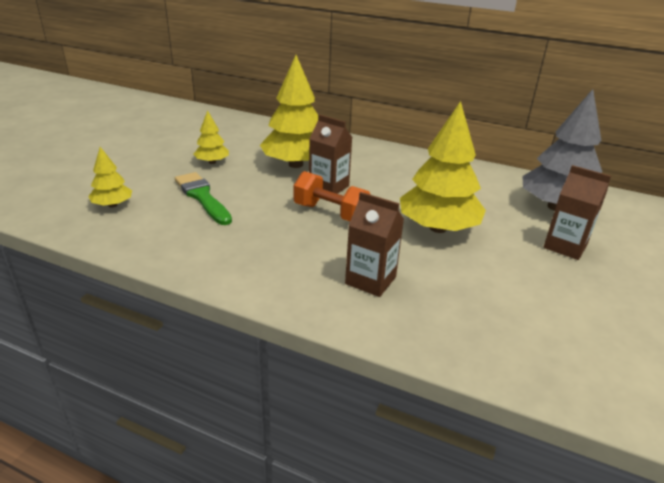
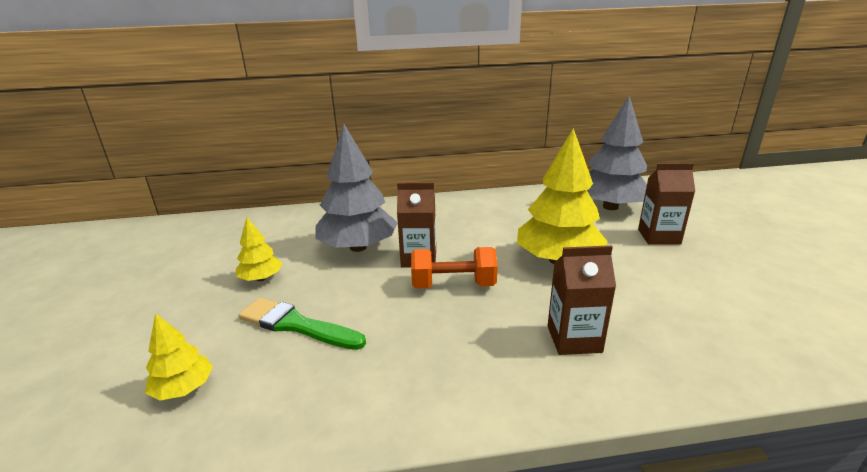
camera: 30 degrees left, 5 degrees down
yellow tree [260,55,318,168] -> grey tree [316,124,398,252]

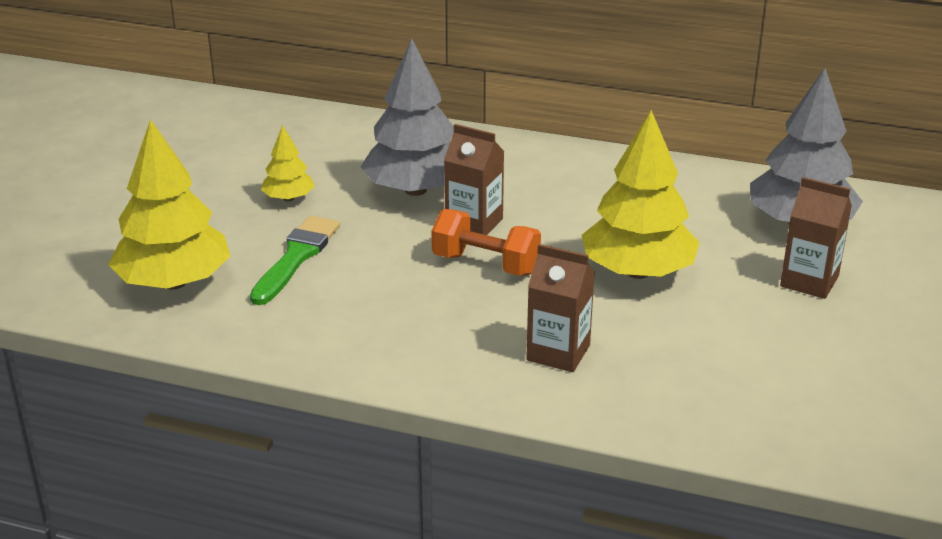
camera: 25 degrees right, 5 degrees up
yellow tree [145,313,213,400] -> yellow tree [108,119,231,290], size x2.01
green brush [238,298,366,350] -> green brush turned 60 degrees clockwise [250,216,340,305]

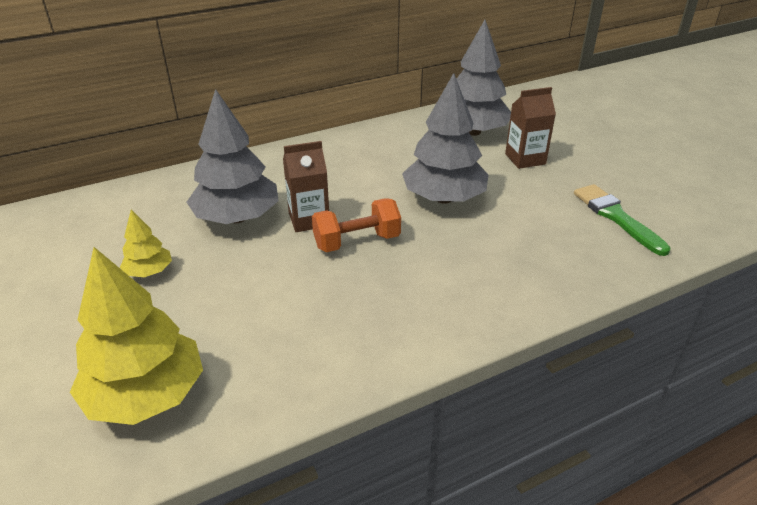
camera: 45 degrees left, 5 degrees up
green brush [250,216,340,305] -> green brush moved to [574,184,671,256]
brown carton [526,244,595,372] -> none
yellow tree [581,110,700,279] -> grey tree [402,73,488,204]

